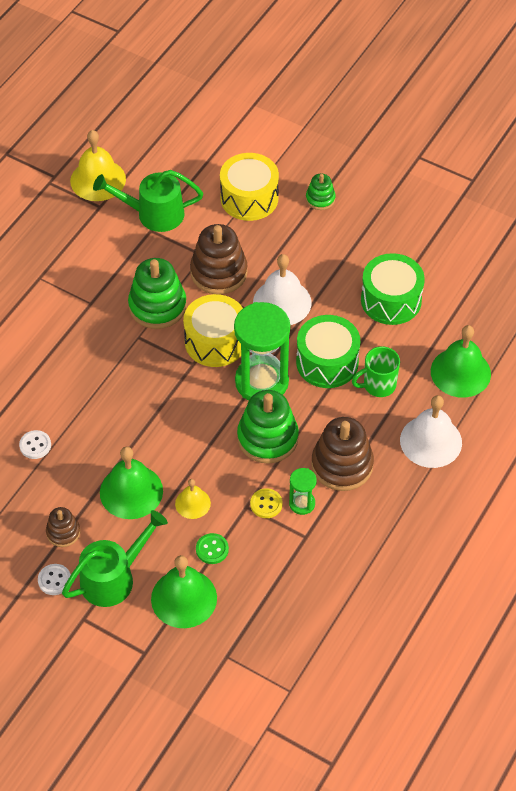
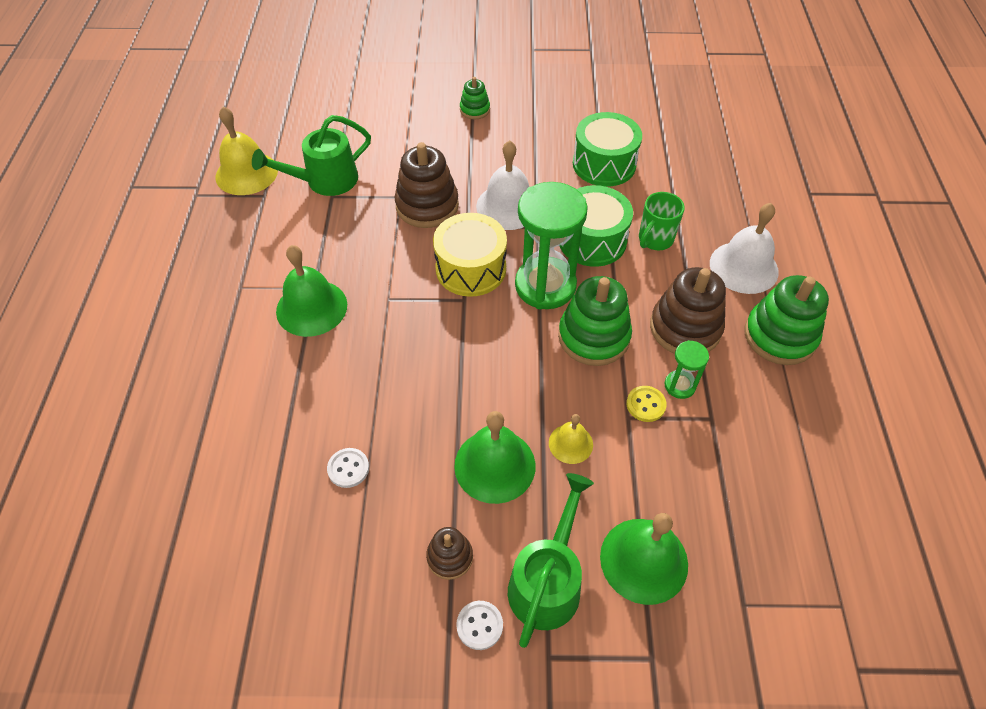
camera: 30 degrees left, 0 degrees up
green stacking toy [128,258,187,329] -> green stacking toy moved to [745,275,829,365]
green button [196,533,229,564] -> none
yellow drum [220,153,279,221] -> none
green bell [431,325,491,398] -> green bell moved to [276,245,347,337]

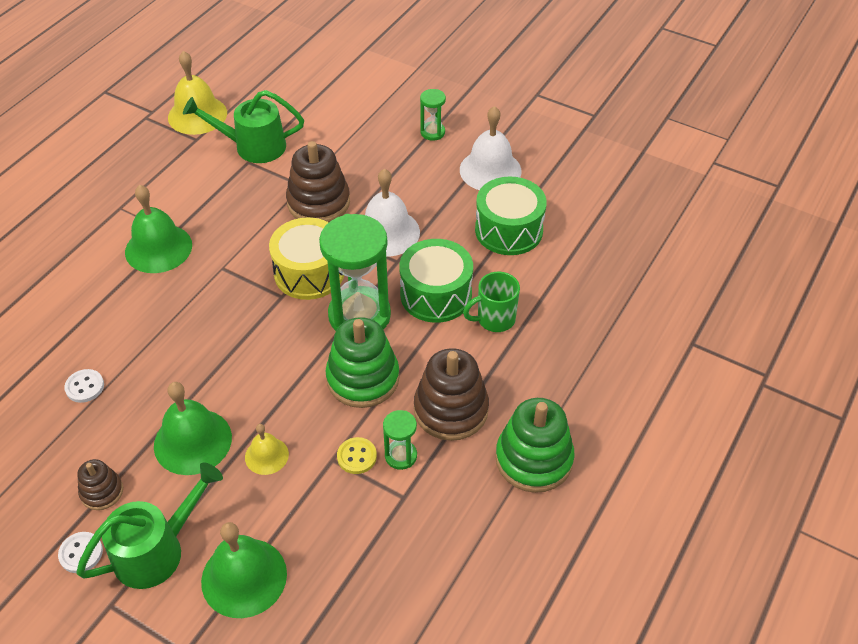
camera: 30 degrees right, 5 degrees down
green stacking toy [460,77,490,119] -> green hourglass [420,89,446,141]
white bell [710,203,779,294] -> white bell moved to [460,106,522,190]

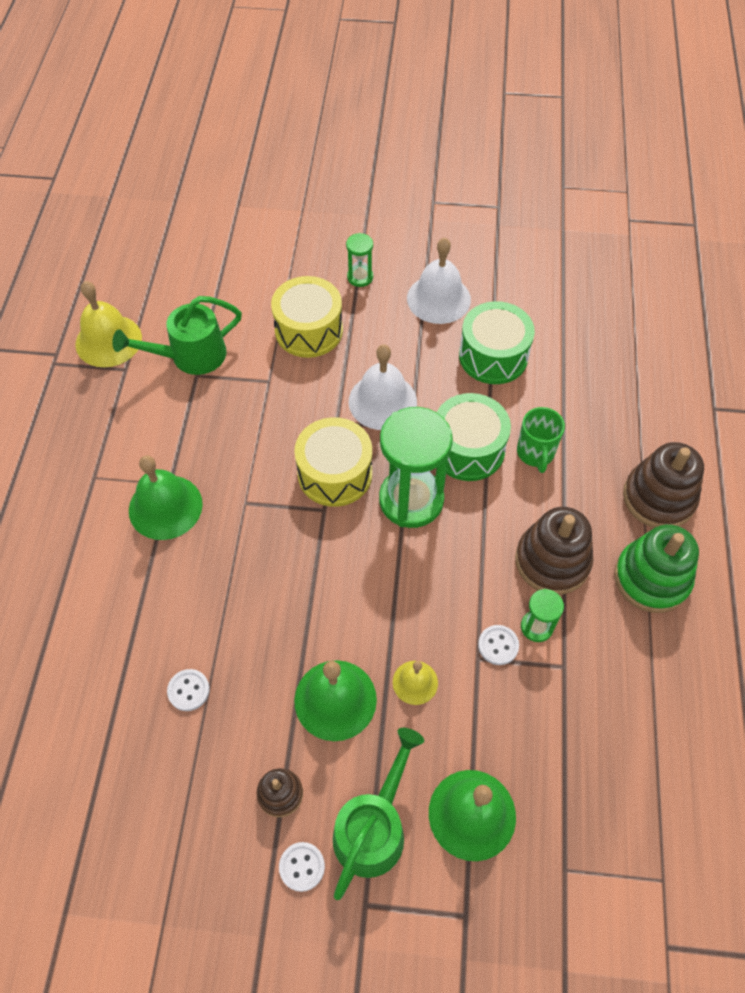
camera: 25 degrees left, 10 degrees up
brown stacking toy [286,141,350,222] -> brown stacking toy moved to [623,442,704,528]
green stacking toy [325,317,400,408] -> none
yellow button [337,437,377,474] -> white button [478,625,519,665]
green mug [463,272,520,332] -> green mug turned 45 degrees counterclockwise [517,407,565,473]
none -> yellow drum [271,276,343,358]

